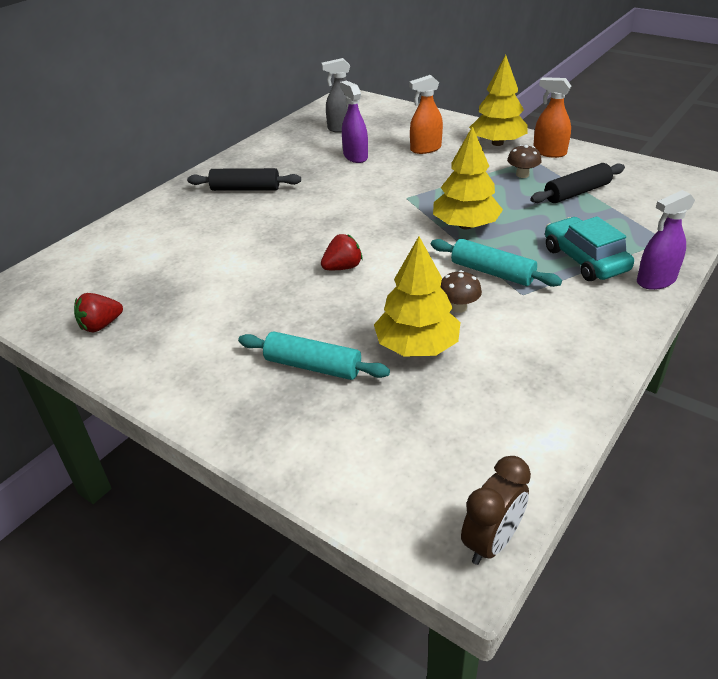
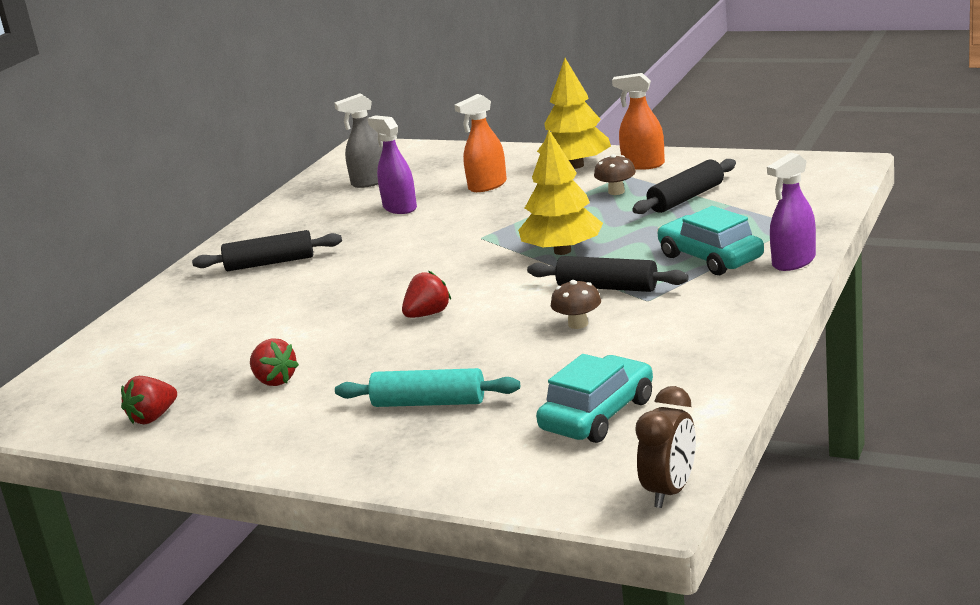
camera: 10 degrees left, 15 degrees down
yellow tree [374,236,461,357] -> none
turquoise rolling pin [431,239,562,287] -> black rolling pin [527,256,689,292]
none -> red strawberry [250,338,299,386]
none -> turquoise car [536,354,653,443]

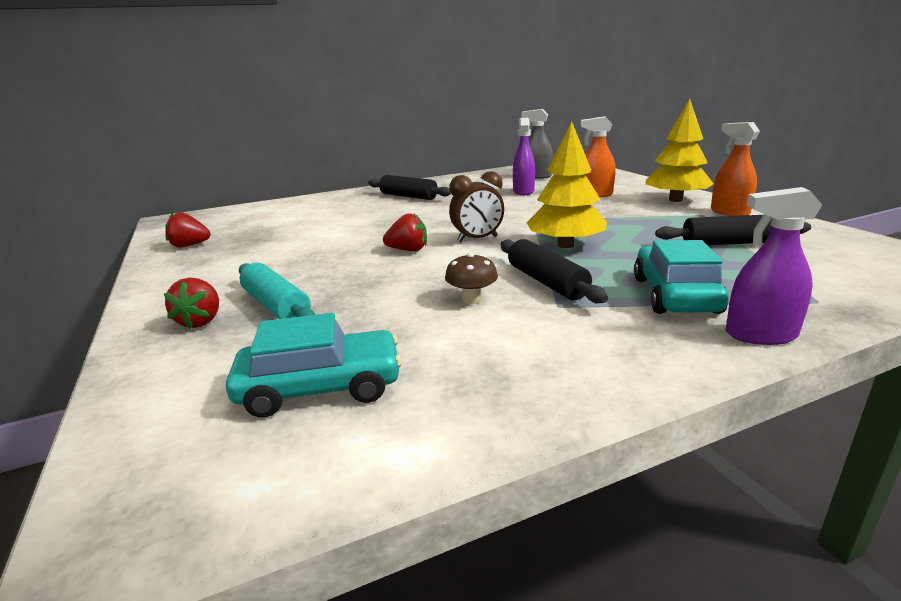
camera: 40 degrees right, 0 degrees up
red strawberry [250,338,299,386] -> red strawberry moved to [164,277,219,329]
brown mushroom [594,154,636,195] -> none
brown clock [635,386,696,508] -> brown clock moved to [449,171,504,243]

